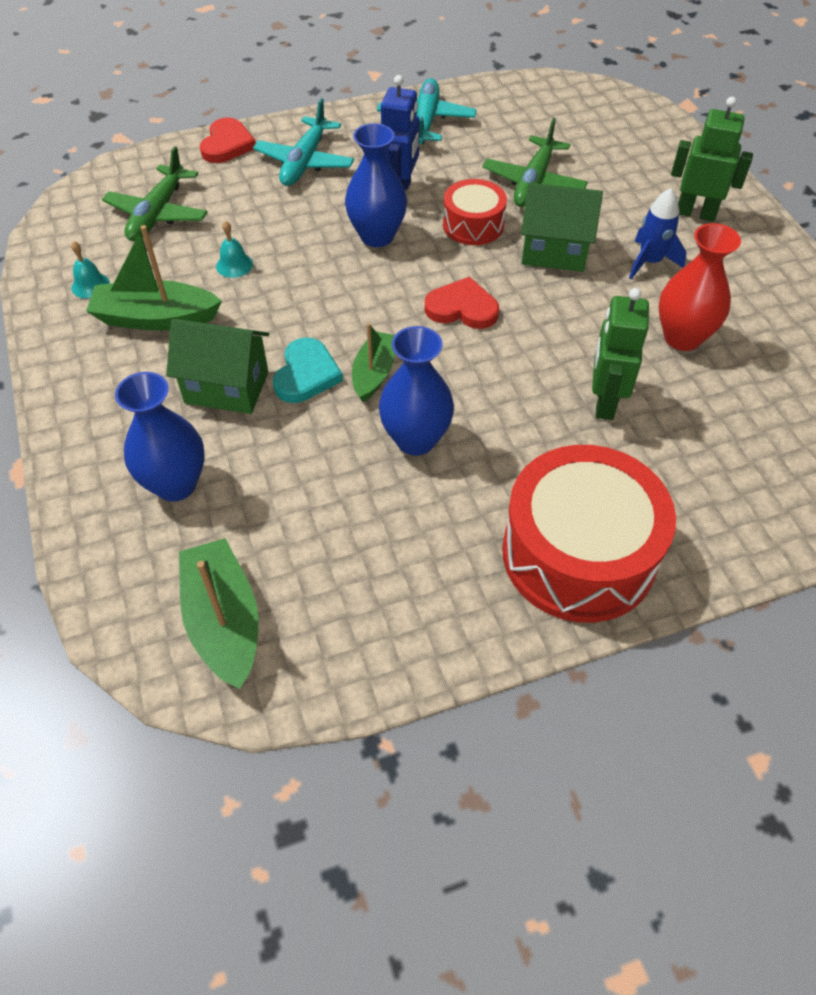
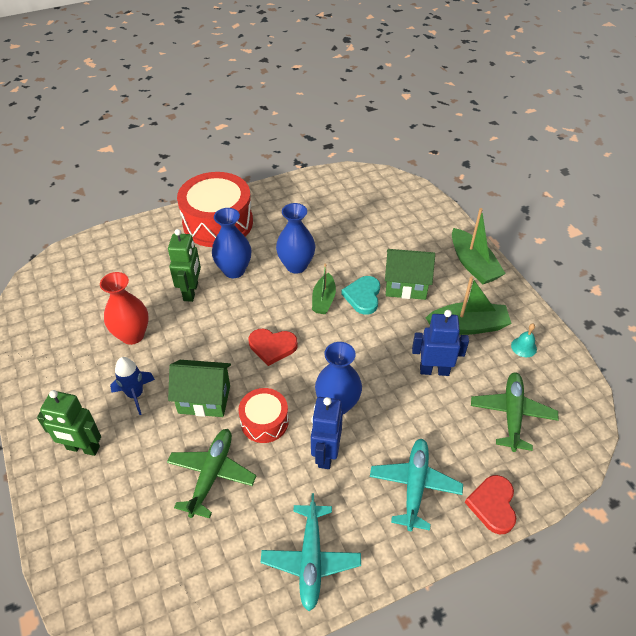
camera: 175 degrees right, 5 degrees down
blue vase [115,372,205,501] -> blue vase moved to [212,208,251,278]
green boat [179,538,258,689] -> green boat moved to [452,208,506,284]
turquoise bell [216,221,253,278] -> blue robot [412,310,469,376]

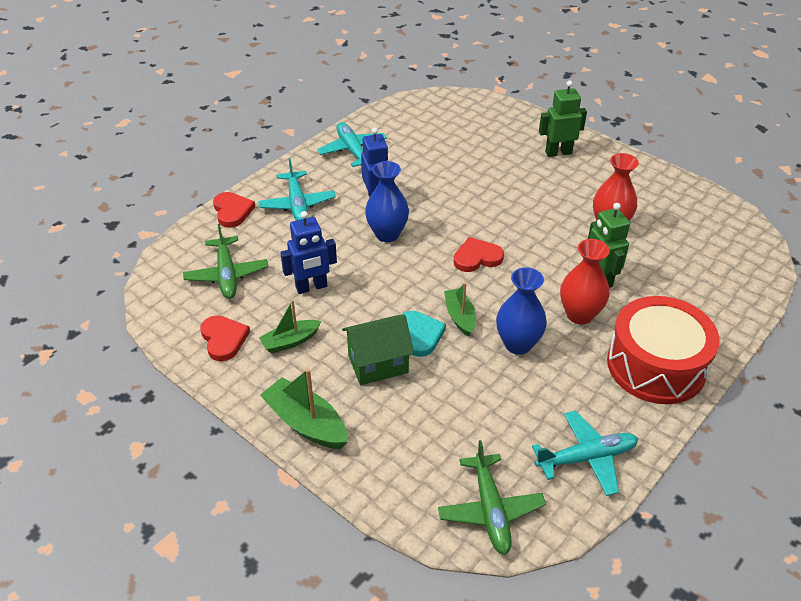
camera: 155 degrees right, 5 degrees down
blue rocket [110,357,155,415] -> none
green plane [167,429,256,518] -> green plane moved to [438,440,546,555]
green house [168,360,231,417] -> none
blue vase [212,208,251,278] -> red vase [560,239,610,324]
red drum [238,388,289,443] -> none
green boat [426,276,512,335] -> green boat [259,300,321,353], size x0.65
turquoise bell [511,324,537,357] -> red heart [201,316,250,361]
none -> turquoise plane [532,411,638,496]

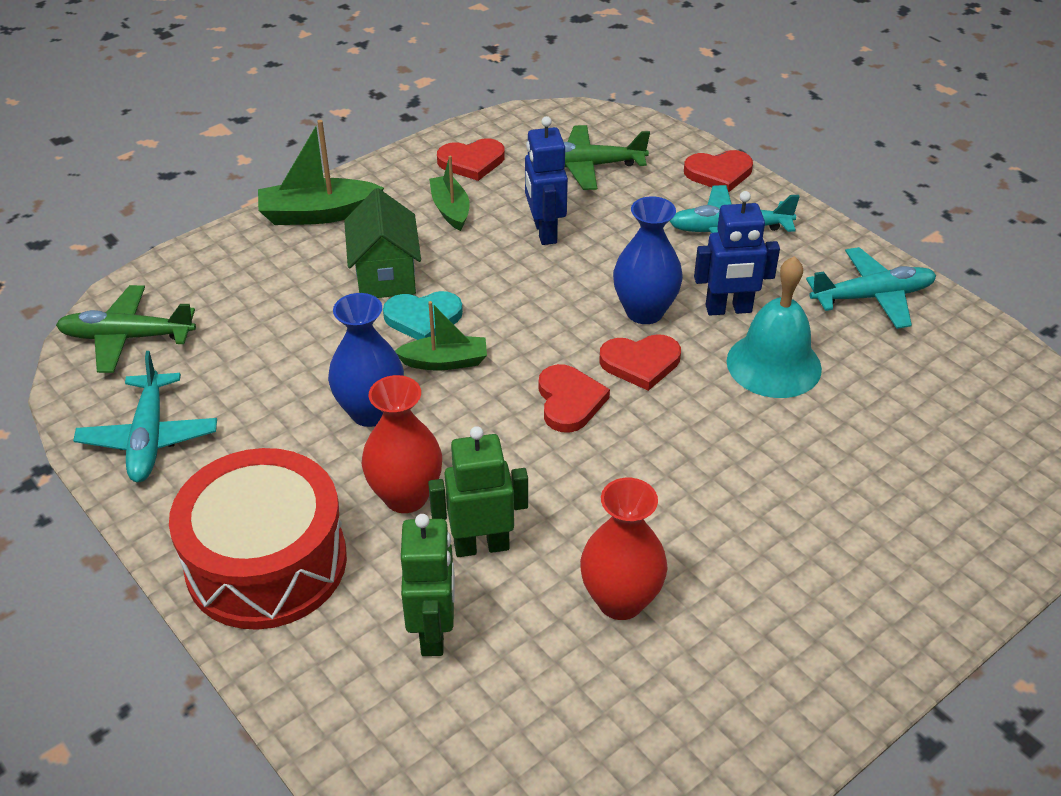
camera: 100 degrees right, 0 degrees up
green boat [260,368,348,449] -> green boat turned 150 degrees counterclockwise [258,120,384,225]
green robot [539,81,587,157] -> green robot moved to [401,514,455,656]
none -> red heart [599,334,681,391]
none -> turquoise bell [727,256,822,398]

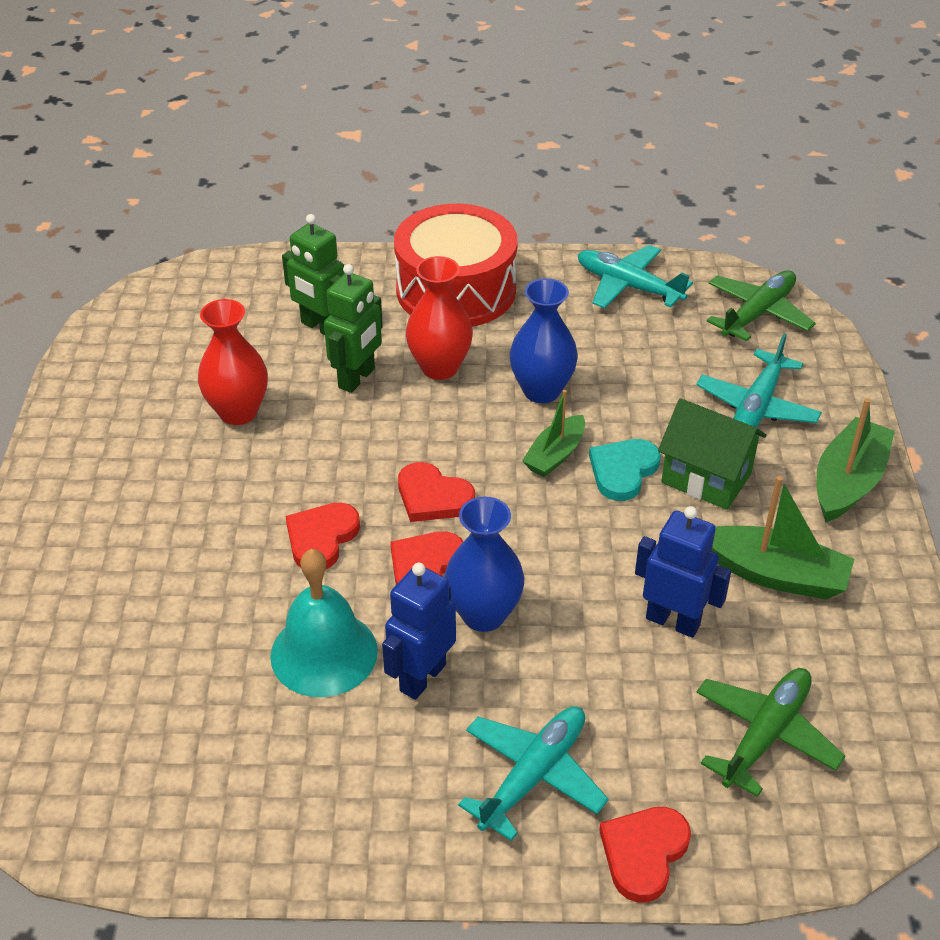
camera: 130 degrees right, 0 degrees up
green boat [429,156,470,231] -> green boat [711,476,854,600], size x1.53
red heart [437,138,505,181] -> red heart moved to [286,502,360,569]
turquoise plane [806,247,936,329] -> turquoise plane moved to [696,333,822,428]

